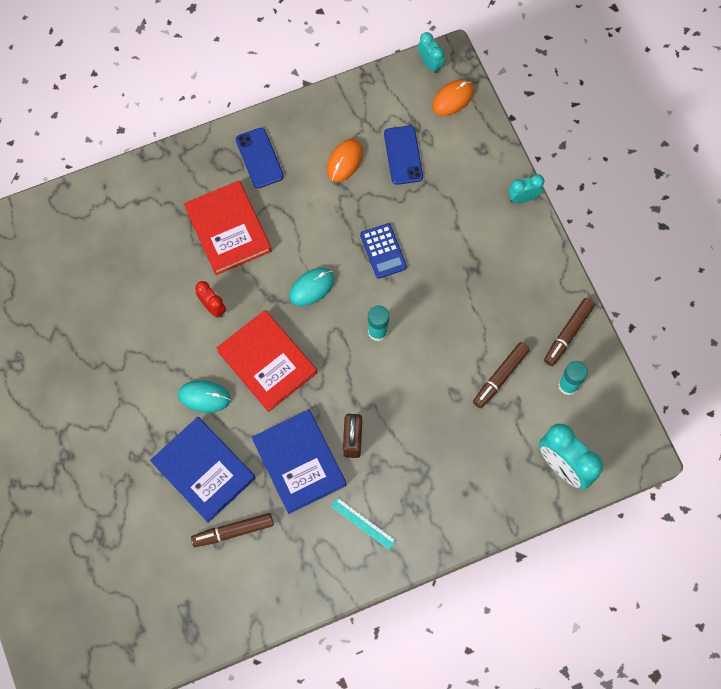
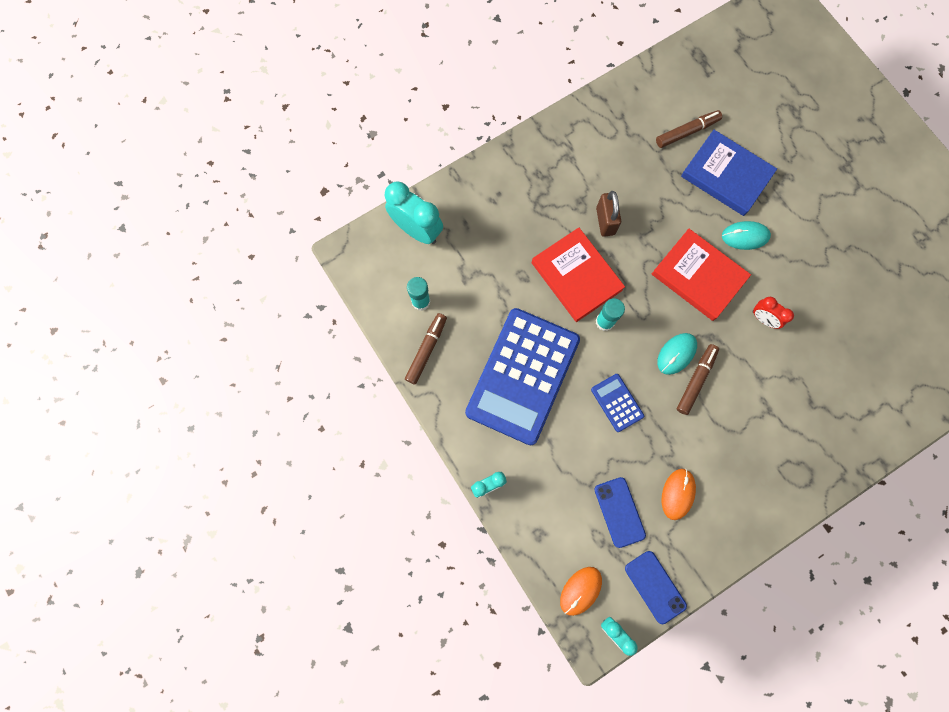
camera: 170 degrees right, 5 degrees up
red book [184,181,272,275] -> red book moved to [532,228,625,322]
blue phone [236,128,284,188] -> blue phone moved to [625,551,687,624]
blue book [252,410,346,514] -> none
turquoise ruler [331,497,396,550] -> none
brown marker [473,342,530,409] -> brown marker moved to [676,344,719,415]
none -> blue calculator [465,308,580,446]

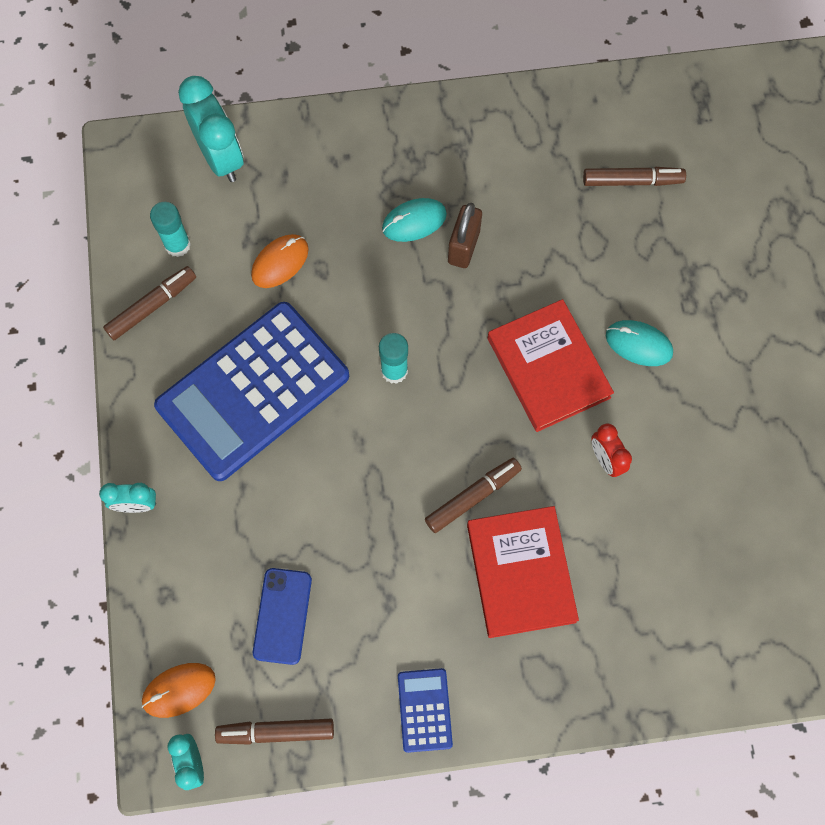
camera: 25 degrees right, 5 degrees down
red book [532,228,625,322] -> red book moved to [467,506,579,638]
blue calculator [591,374,644,432] -> blue calculator moved to [398,668,453,753]
blue phone [625,551,687,624] -> brown marker [215,719,334,745]
turquoise mouse [657,333,697,375] -> turquoise mouse moved to [382,198,447,242]
orange mouse [662,469,696,520] -> orange mouse moved to [251,234,309,288]
blue book [681,130,777,216] -> none

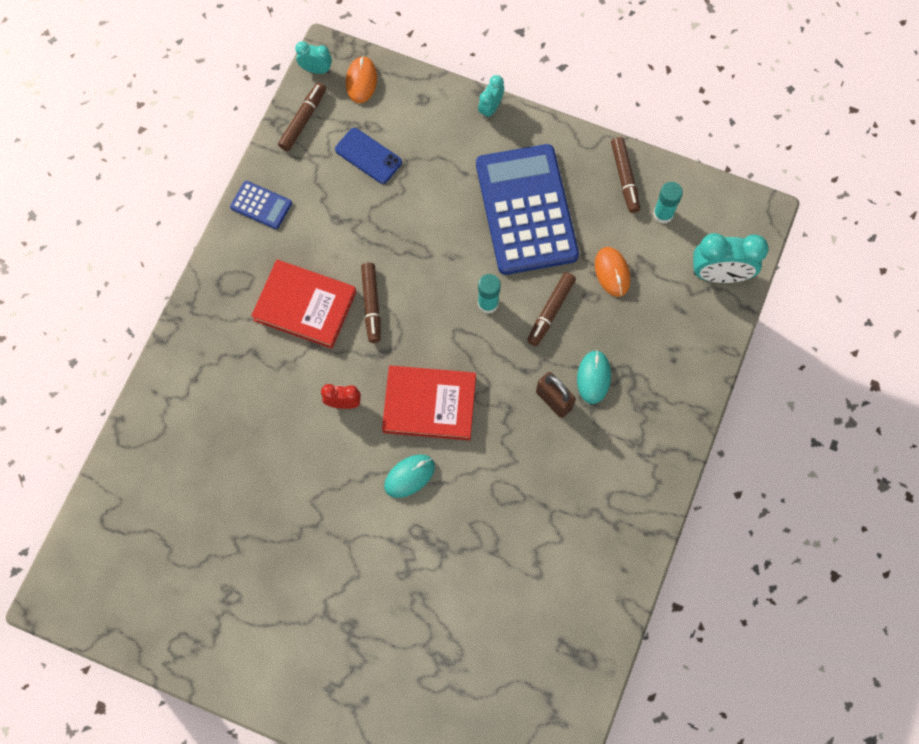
camera: 120 degrees right, 0 degrees up
brown marker [583,167,686,186] -> brown marker moved to [527,272,576,346]

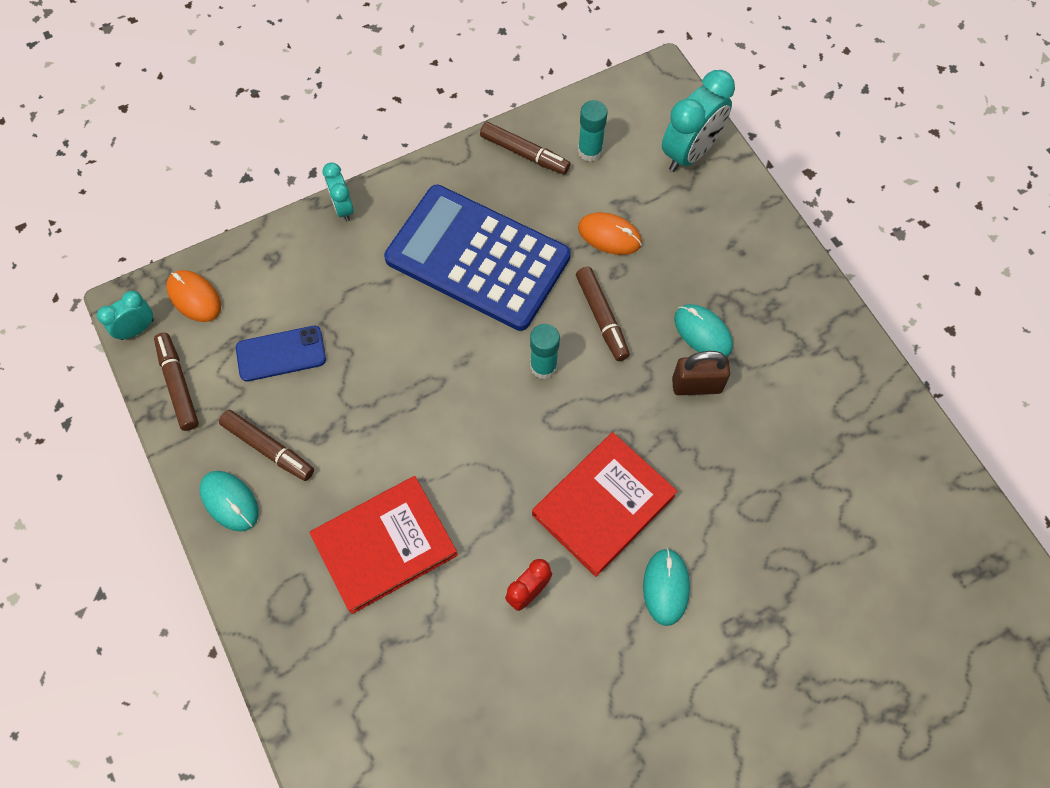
camera: 50 degrees left, 5 degrees down
blue calculator [230,181,292,229] -> turquoise mouse [200,471,259,531]
brown marker [361,262,381,343] -> brown marker moved to [219,410,314,481]

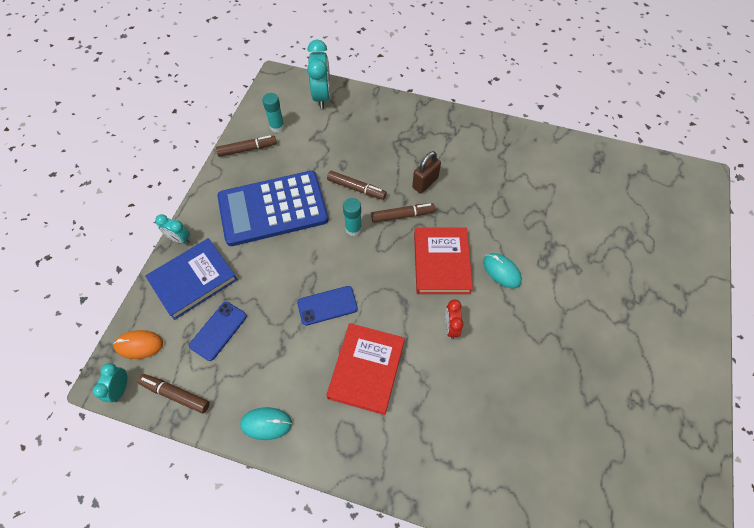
camera: 45 degrees left, 5 degrees down
brown marker [219,410,314,481] -> brown marker moved to [371,203,435,223]
orange mouse [578,212,642,255] -> none
turquoise mouse [674,304,733,357] -> none
none -> blue book [145,238,238,320]
none -> blue phone [297,286,358,326]

